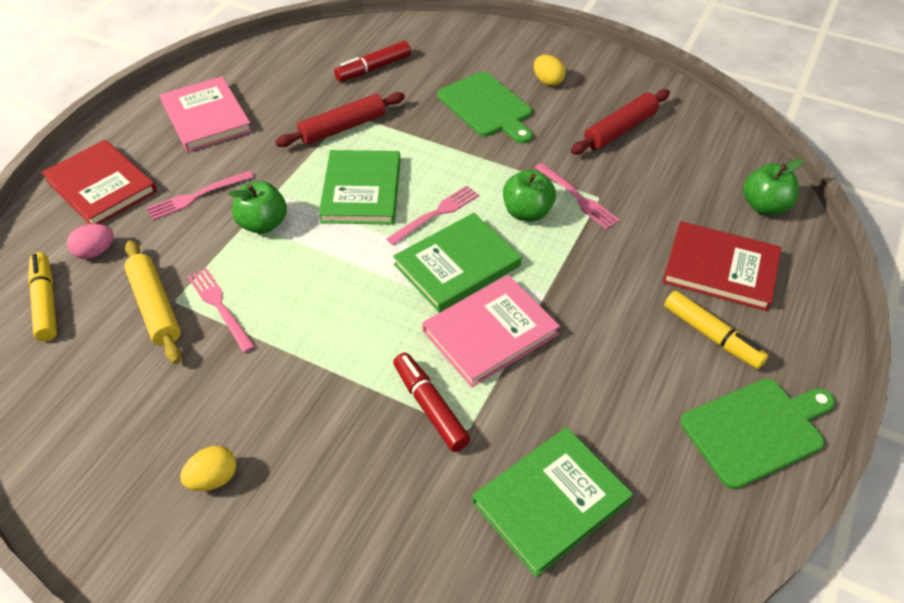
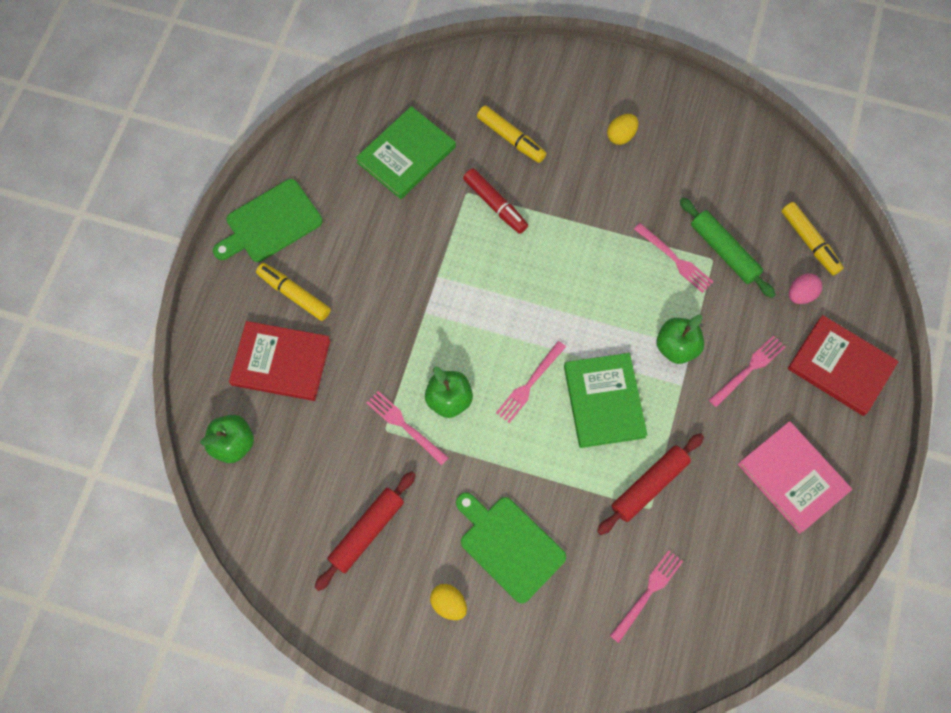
camera: 170 degrees right, 20 degrees up
yellow rolling pin [124,240,182,364] -> green rolling pin [680,198,776,298]
red marker [334,41,411,82] -> pink fork [610,550,683,643]
green book [393,213,522,313] -> none
pink book [422,275,560,387] -> none
none -> yellow marker [477,106,546,163]

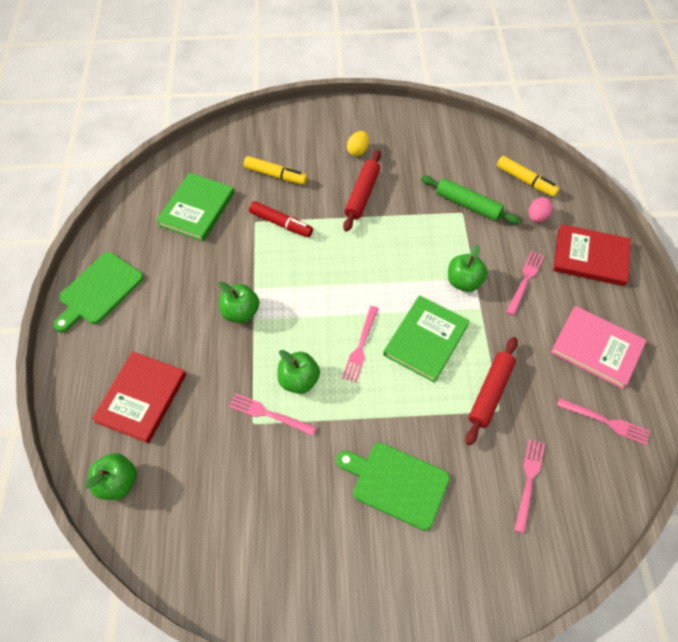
camera: 20 degrees left, 10 degrees down
red book [229,321,330,401] -> red book turned 60 degrees counterclockwise [92,351,186,443]
yellow marker [256,263,331,321] -> none
red rolling pin [314,471,416,591] -> red rolling pin moved to [343,150,381,232]
yellow egg [430,584,467,620] -> none
green book [564,353,647,448] -> green book turned 60 degrees clockwise [383,296,470,383]
pink fork [634,223,713,293] -> pink fork moved to [557,398,650,445]
none -> green apple [218,281,260,323]

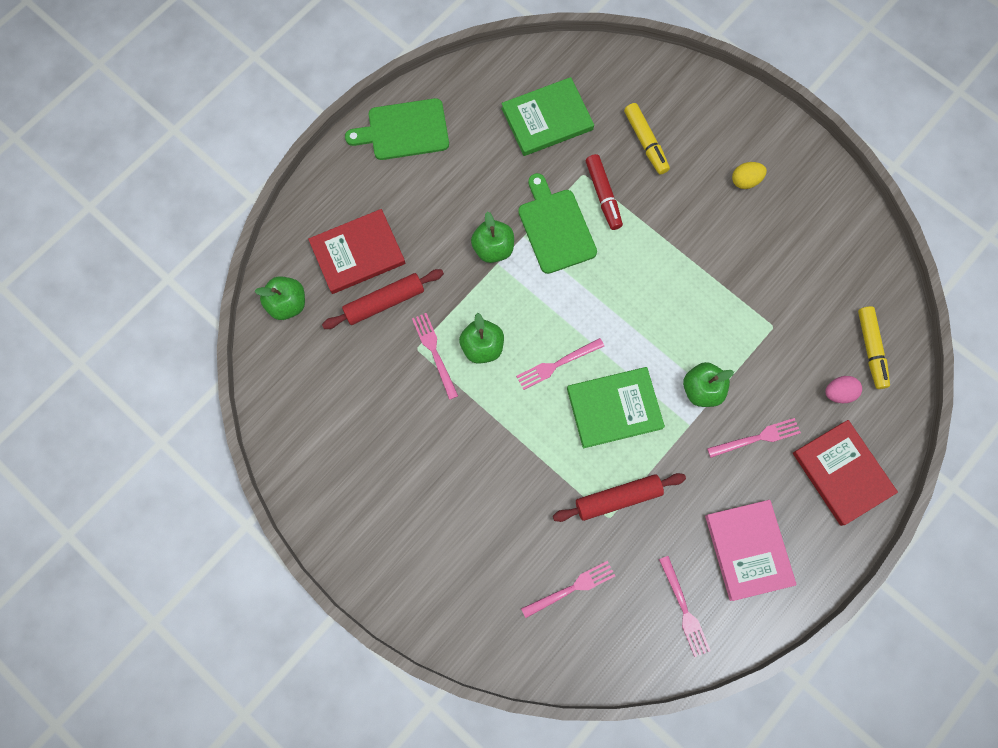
camera: 45 degrees right, 15 degrees up
green cutting board [336,443,450,531] -> green cutting board moved to [518,173,597,274]
red rolling pin [343,150,381,232] -> red rolling pin moved to [322,269,444,329]
green rolling pin [421,176,521,224] -> none

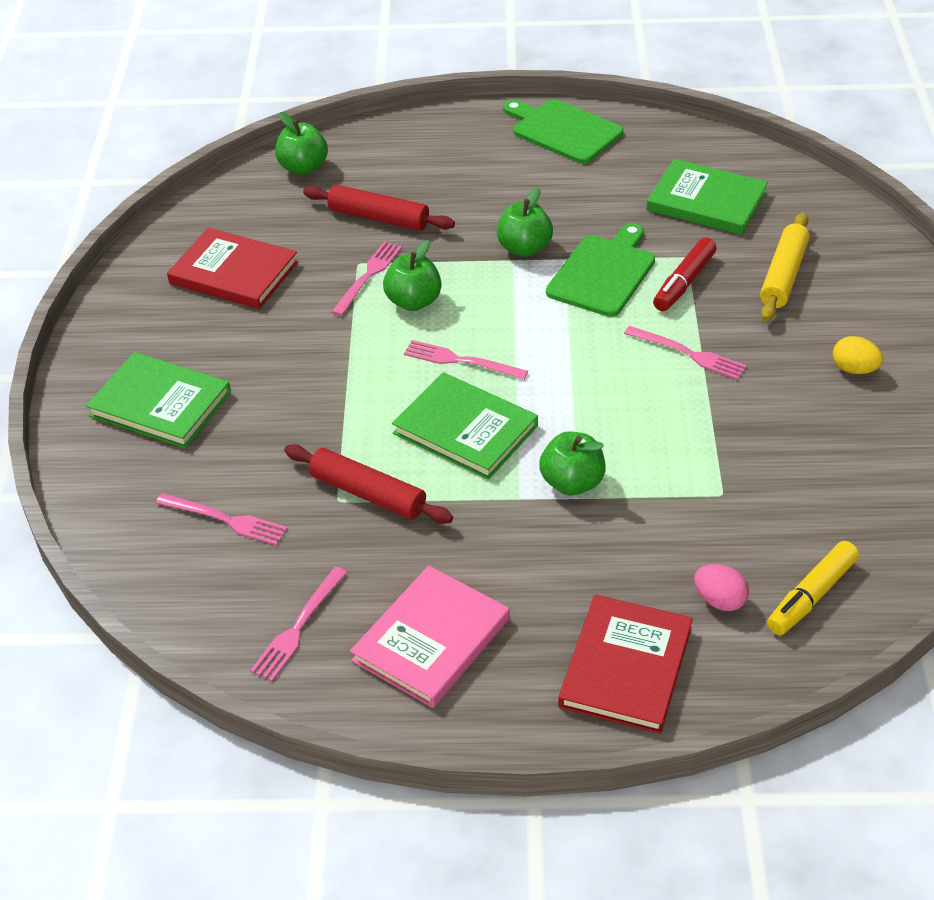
camera: 50 degrees right, 30 degrees down
red book [308,209,405,294] -> red book moved to [167,227,298,309]
yellow marker [624,103,670,175] -> yellow rolling pin [760,213,810,322]
pink fork [707,418,801,458] -> pink fork moved to [624,326,747,380]
none -> green book [86,352,231,448]

